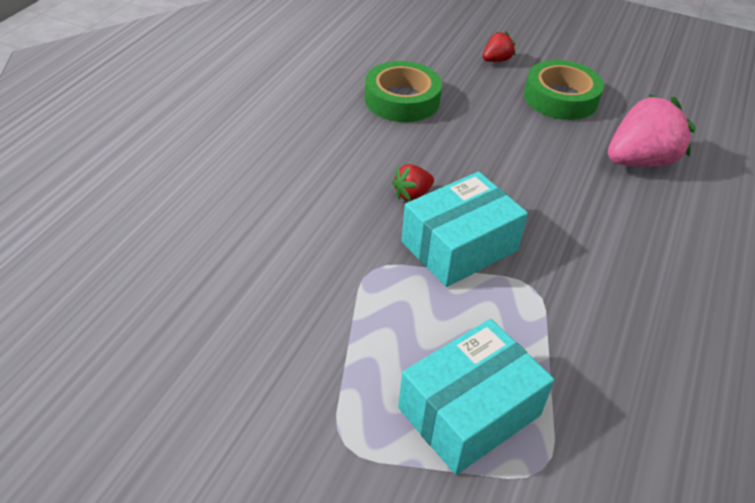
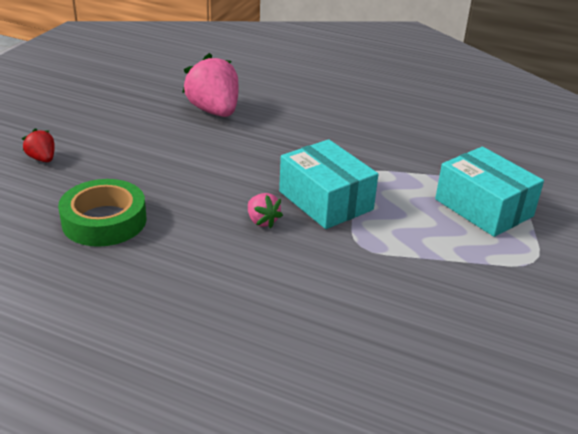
camera: 90 degrees left, 10 degrees down
red strawberry [392,164,434,201] -> pink strawberry [248,193,283,228]
green tape [524,60,604,120] -> none

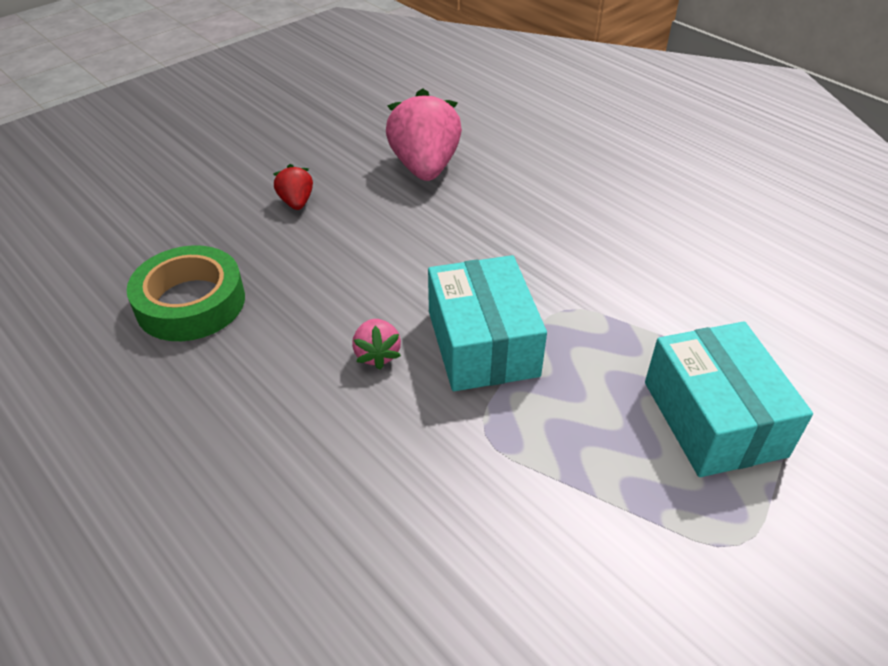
camera: 25 degrees right, 10 degrees up
red strawberry [22,128,55,162] -> red strawberry moved to [274,164,313,210]

